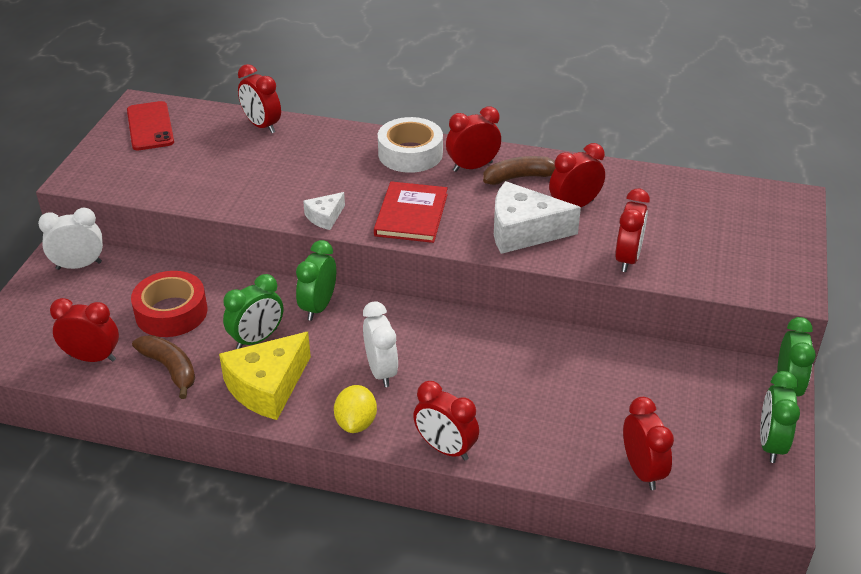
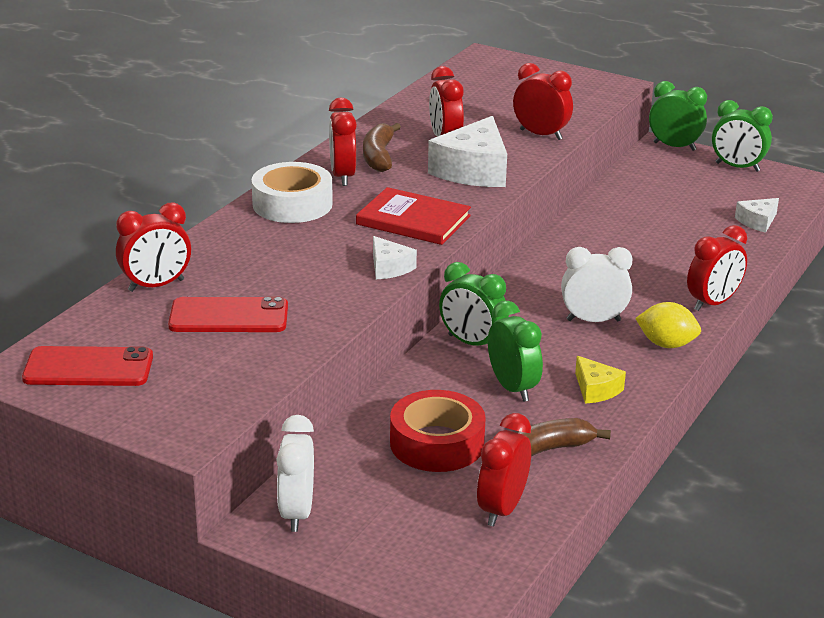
camera: 75 degrees left, 10 degrees down
yellow cheese [219,332,311,420] -> yellow cheese [575,356,626,404], size x0.51
red clock [623,397,674,490] -> white cheese [735,198,779,233]
none -> red phone [168,296,288,332]

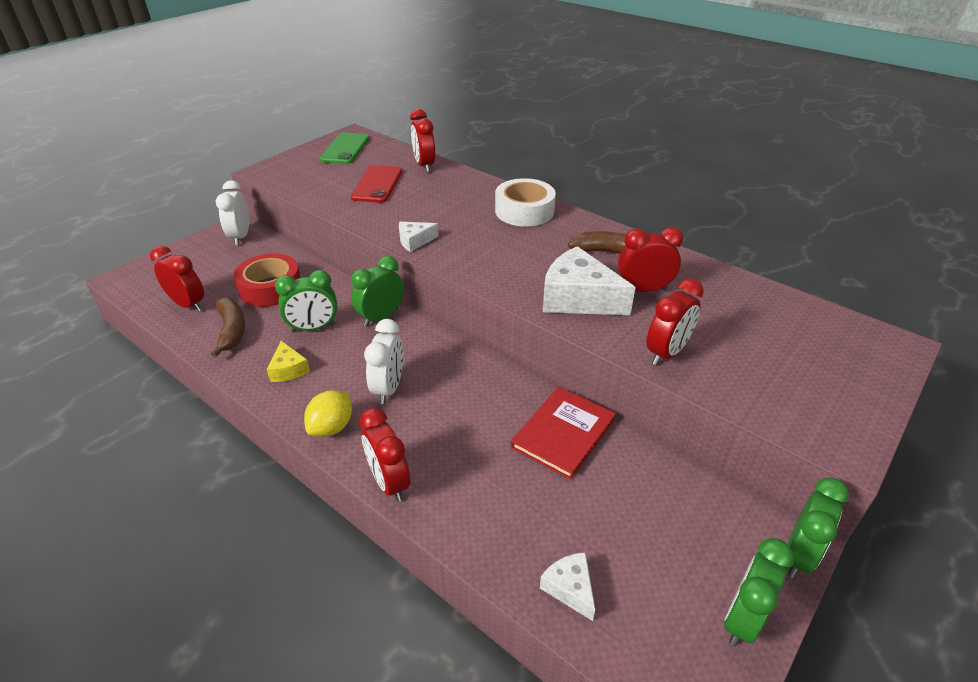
camera: 100 degrees right, 10 degrees up
red phone [22,346,153,386] -> green phone [320,132,370,164]
white clock [276,415,314,532] -> white clock turned 105 degrees counterclockwise [216,180,249,245]
red clock [329,98,357,186] -> none
red book [356,187,471,245] -> red book moved to [511,387,616,480]
yellow cheese [575,356,626,404] -> yellow cheese turned 90 degrees counterclockwise [266,341,310,382]

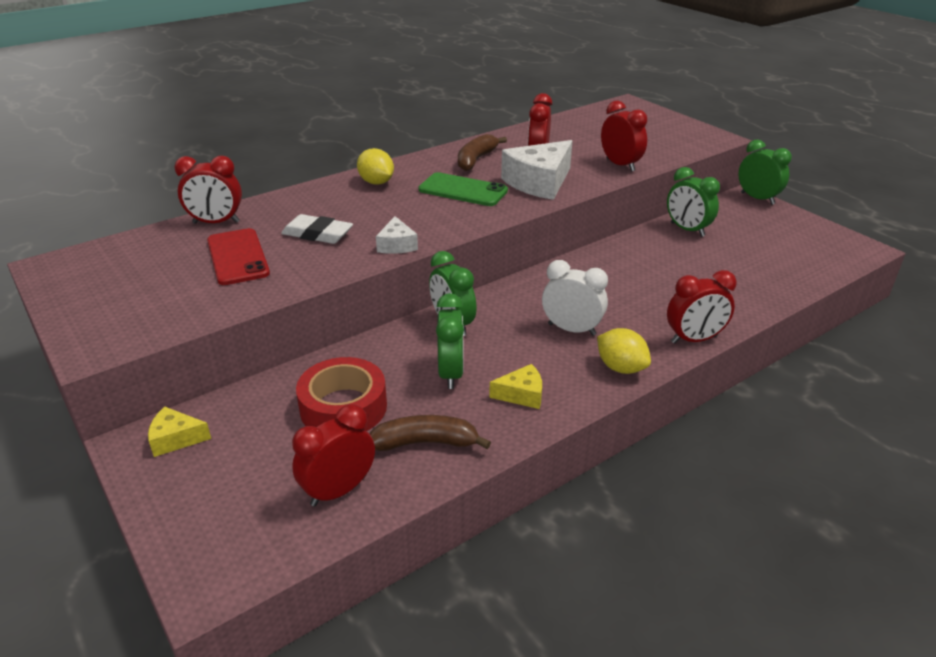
camera: 75 degrees left, 5 degrees down
white clock [216,180,249,245] -> yellow cheese [148,406,211,457]
green phone [320,132,370,164] -> green phone moved to [418,172,508,206]
red phone [351,165,402,203] -> red phone turned 45 degrees clockwise [207,228,270,285]
white tape [495,178,556,227] -> yellow lemon [357,148,394,185]
red book [511,387,616,480] -> none
white cheese [540,552,595,621] -> none
green clock [724,538,794,646] -> green clock moved to [667,167,720,237]
none -> white eraser [281,214,353,244]

